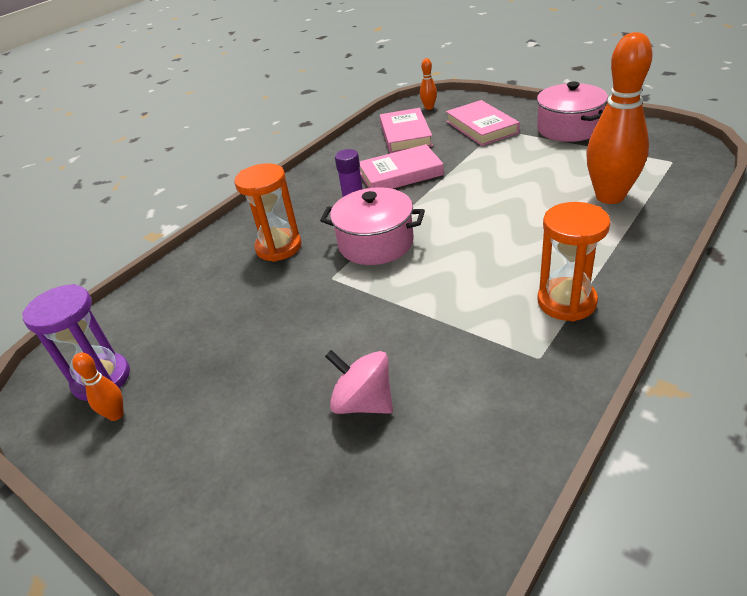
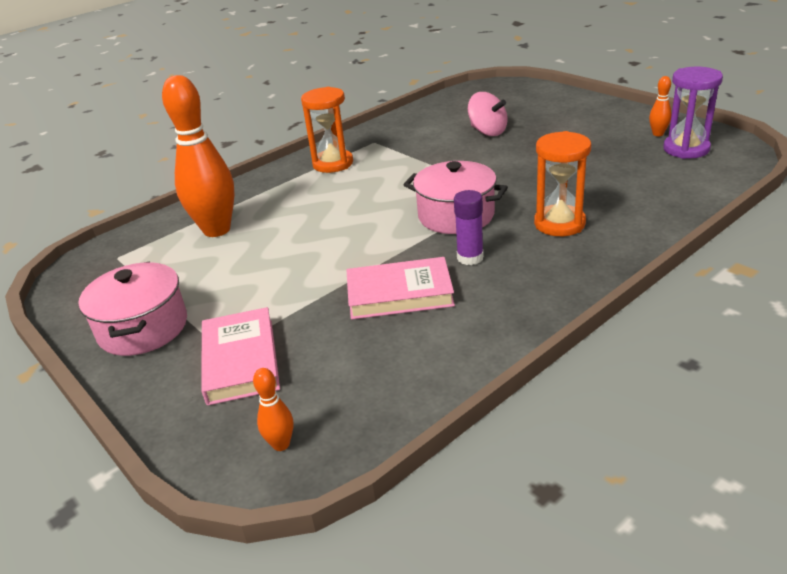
camera: 170 degrees left, 5 degrees down
pink book [380,108,433,153] -> none

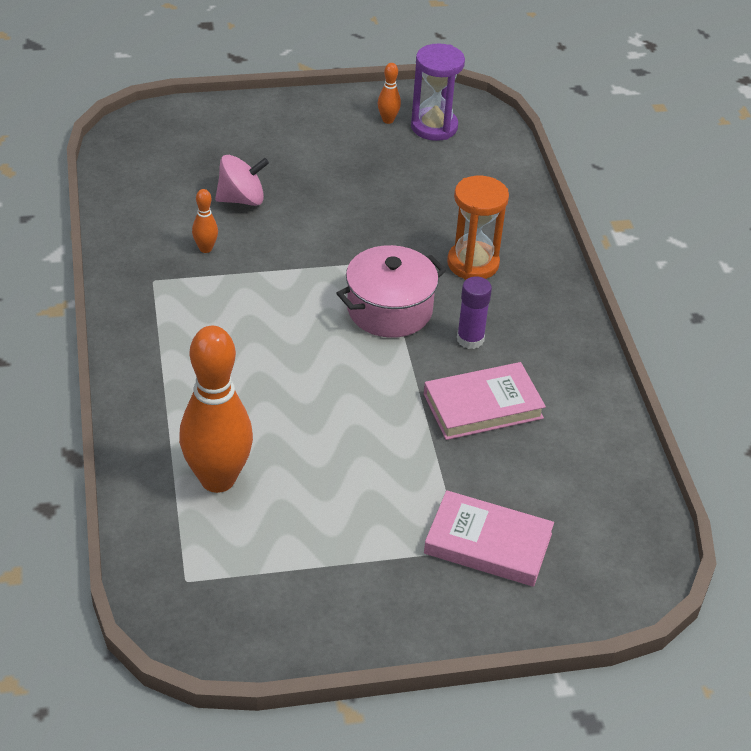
camera: 65 degrees left, 10 degrees up
pink pot [78,262,187,356] -> none
orange bowling pin [253,368,293,451] -> orange bowling pin moved to [192,189,218,253]
orange hourglass [301,87,353,173] -> none
pink book [346,257,455,320] -> pink book turned 45 degrees clockwise [424,362,546,440]

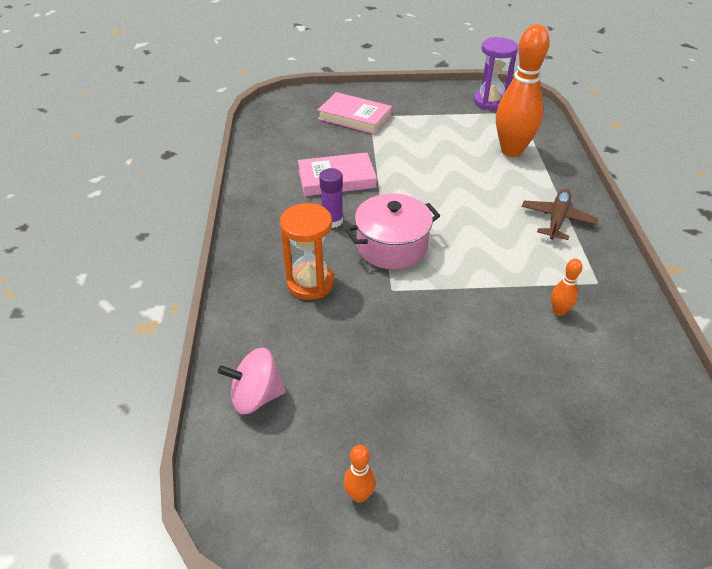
camera: 170 degrees left, 0 degrees up
pink spinning top [215,155,269,206] -> pink spinning top moved to [218,348,286,414]
purple hourglass [411,43,465,141] -> purple hourglass moved to [474,37,518,110]
none -> brown plane [522,188,598,240]

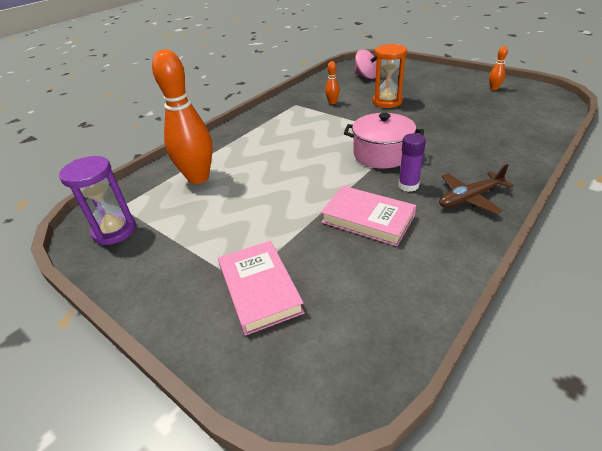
camera: 135 degrees left, 5 degrees down
pink spinning top [218,348,286,414] -> pink spinning top moved to [355,49,377,79]
orange hourglass [280,203,334,300] -> orange hourglass moved to [373,44,407,108]
brown plane [522,188,598,240] -> brown plane moved to [439,164,514,214]

